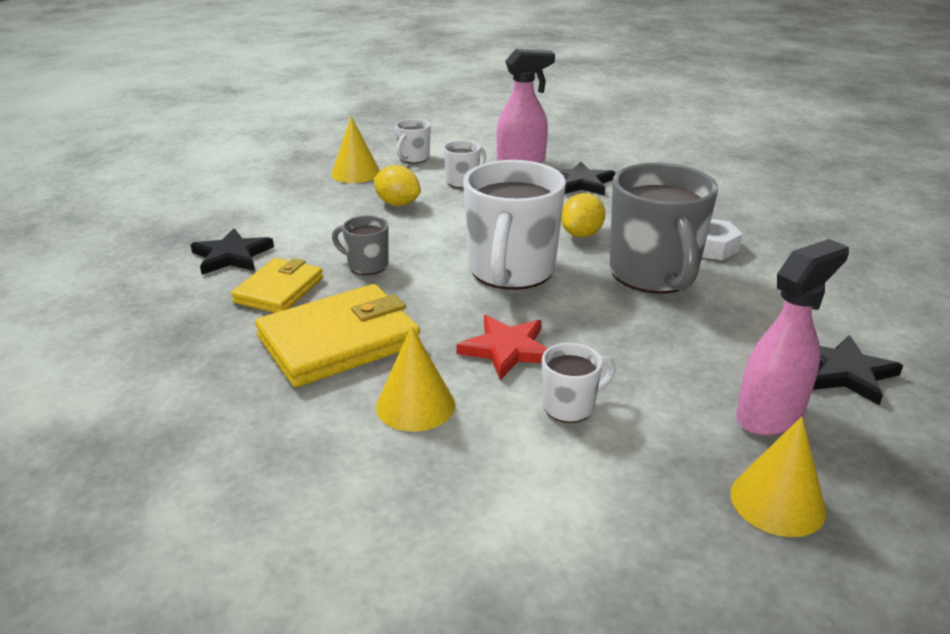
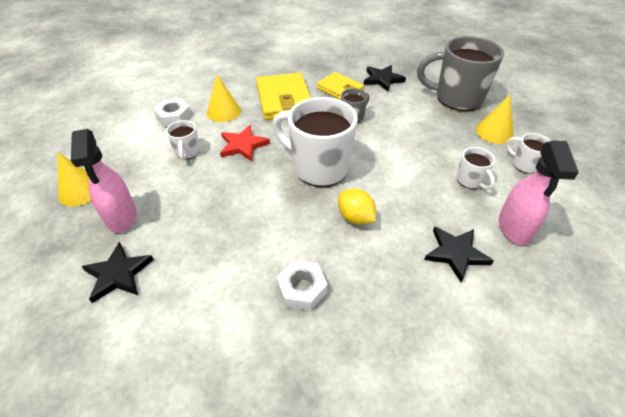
camera: 110 degrees right, 15 degrees up
yellow lemon [374,165,421,206] -> none
grey mug [610,163,718,294] -> grey mug moved to [417,36,504,111]
none -> white nut [154,99,191,127]

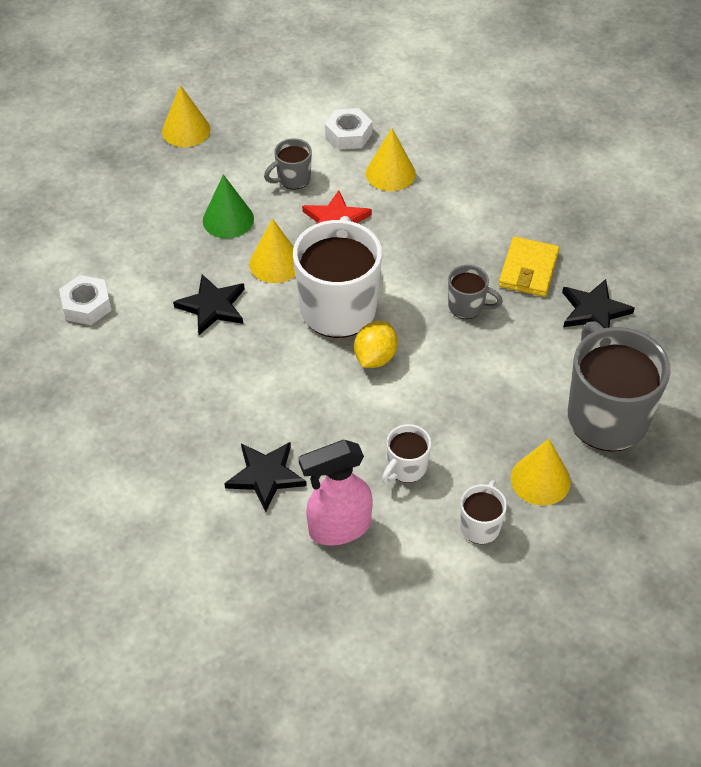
camera: 65 degrees right, 5 degrees up
pink spray bottle [71,129,137,233] -> none
black star [81,242,154,303] -> black star moved to [173,274,245,335]
white mug [166,120,200,161] -> grey mug [264,139,312,190]
yellow wallet [256,73,311,120] -> none
white nut [277,261,327,311] -> white nut moved to [59,275,112,325]
yellow lemon [338,188,376,225] -> yellow lemon moved to [354,321,397,368]
none -> green cone [203,174,254,239]
none -> yellow cone [249,218,295,283]

